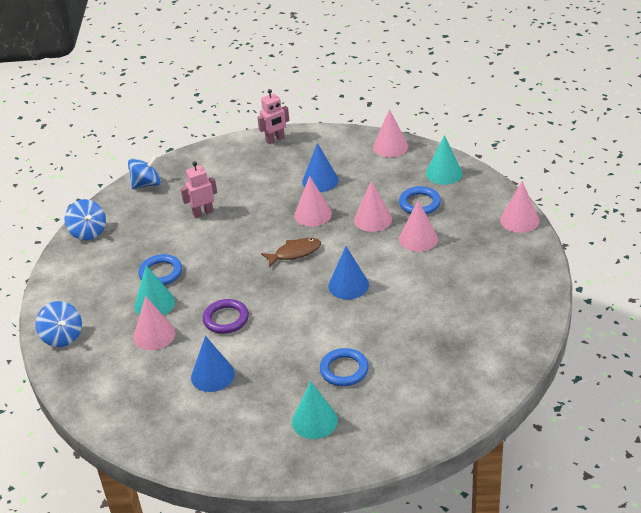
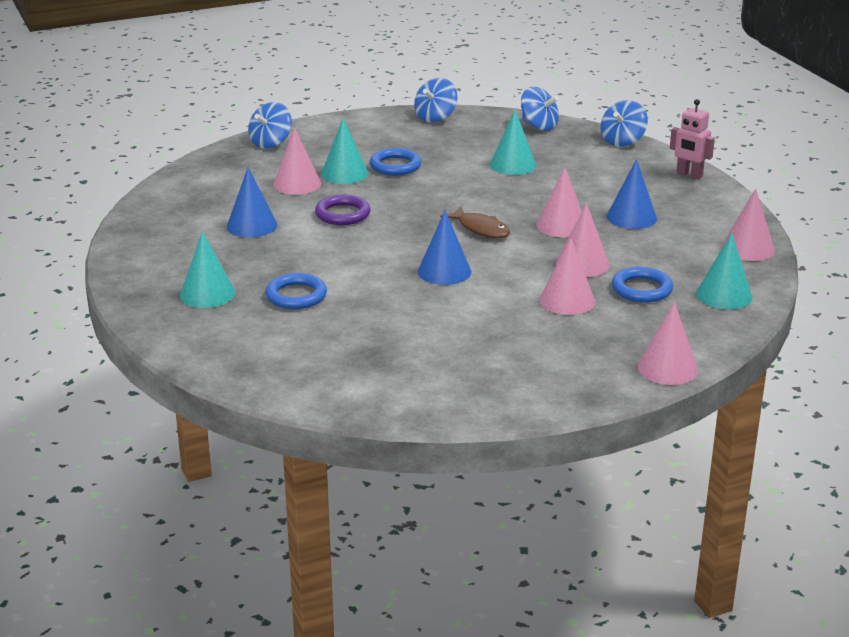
camera: 65 degrees right, 10 degrees down
pink robot [180,161,217,218] -> turquoise cone [490,110,536,175]
none -> blue spinning top [600,100,648,147]

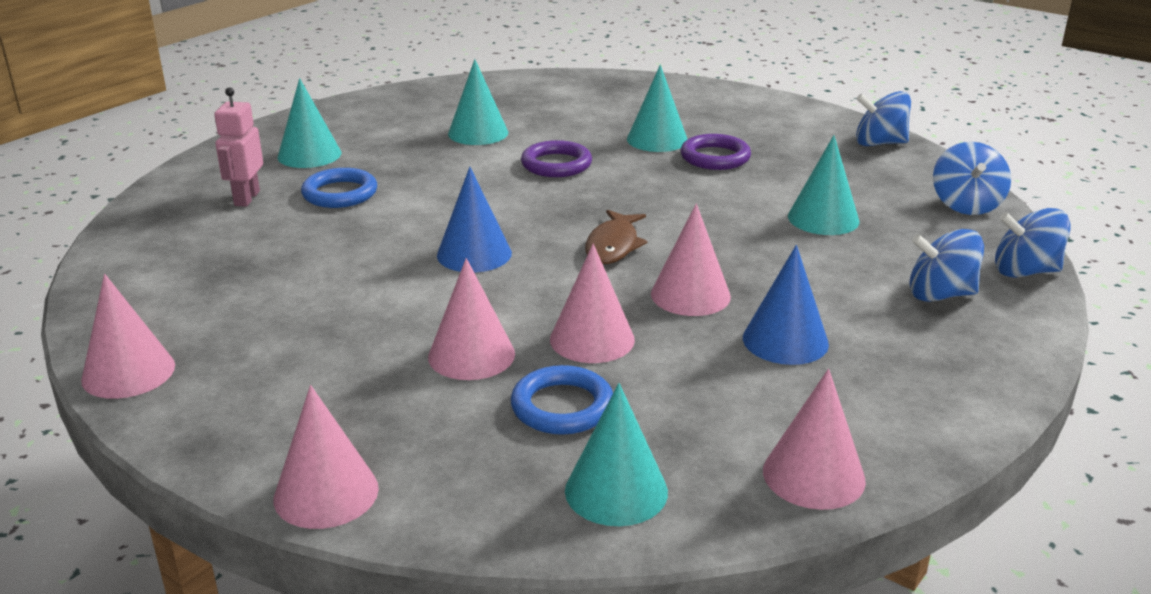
camera: 60 degrees right, 0 degrees up
blue cone [227,167,277,238] -> turquoise cone [448,59,508,145]
blue spinning top [248,102,292,149] -> blue spinning top moved to [909,229,984,302]
pink cone [273,128,321,195] -> pink cone moved to [81,274,175,399]
blue ring [370,148,421,175] -> purple ring [681,134,751,170]
pink robot [670,99,715,180] -> pink robot moved to [214,87,263,207]

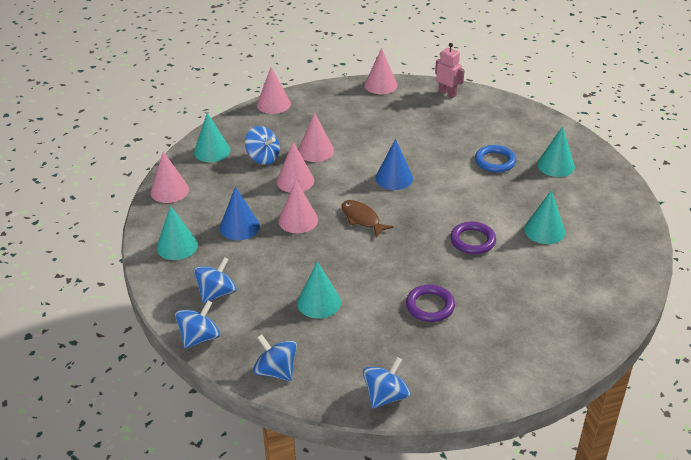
camera: 125 degrees right, 10 degrees up
pink robot [214,87,263,207] -> pink robot moved to [435,43,465,98]
blue ring [511,365,613,435] -> blue spinning top [245,126,280,165]
turquoise cone [627,65,688,152] -> turquoise cone moved to [157,206,198,260]

